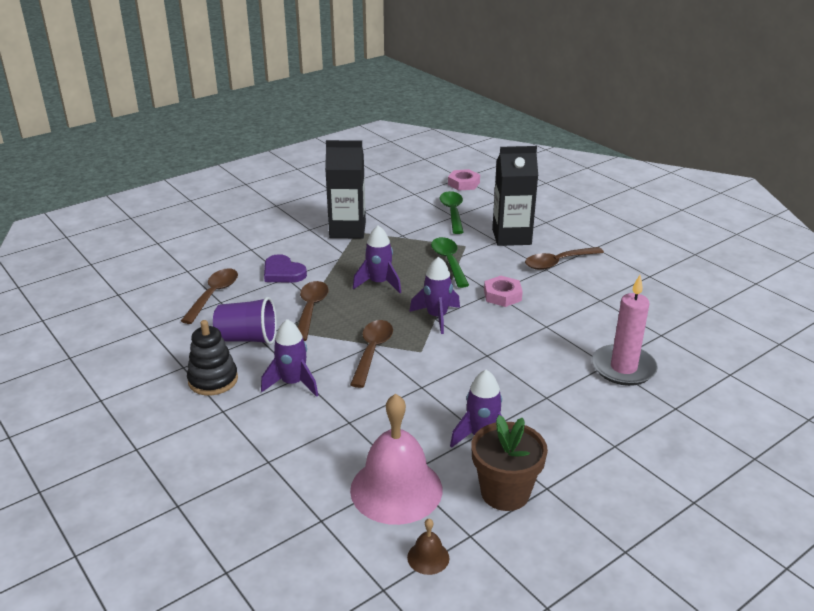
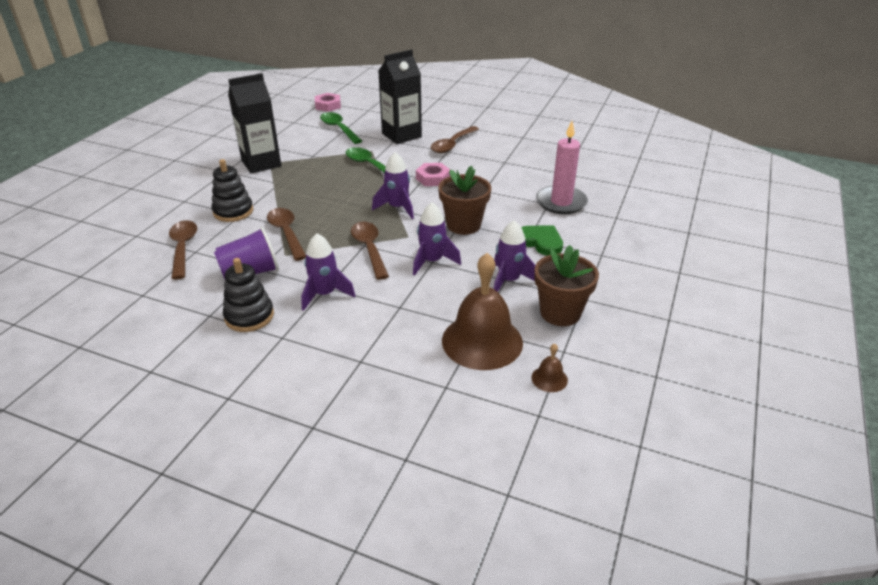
camera: 30 degrees left, 5 degrees up
purple heart [264,254,307,283] -> black stacking toy [212,159,253,222]
pink bell [350,394,442,525] -> brown bell [442,253,523,370]
purple rocket [353,225,401,293] -> purple rocket moved to [413,202,461,276]
none -> brown flower pot [438,166,491,235]
none -> green heart [521,225,563,256]

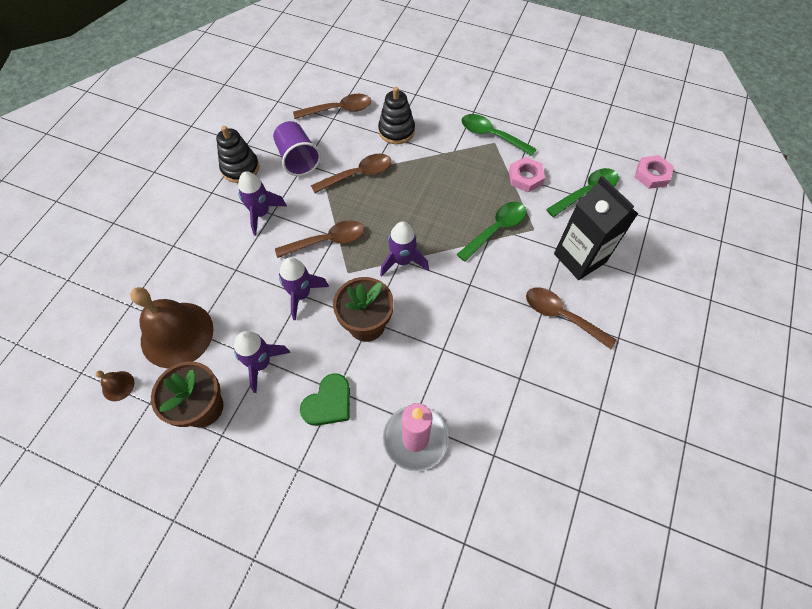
camera: 90 degrees right, 25 degrees up
black carton [228,73,281,174] -> green spoon [462,114,537,156]
pink nut [416,163,450,186] -> pink nut moved to [509,157,545,192]

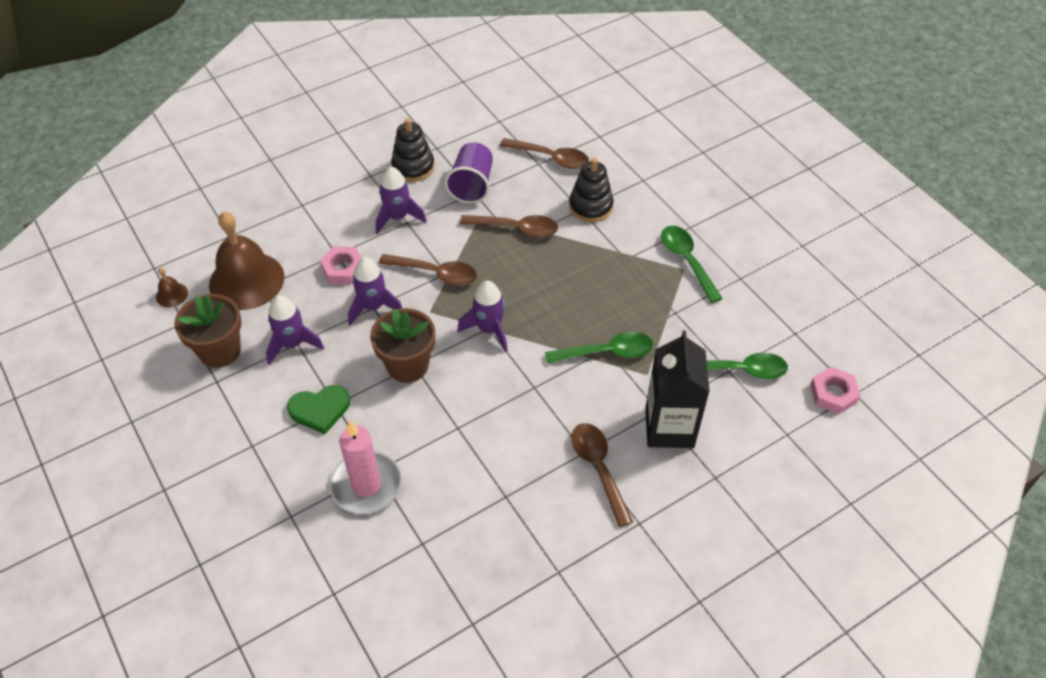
camera: 35 degrees right, 10 degrees down
pink nut [509,157,545,192] -> pink nut moved to [320,246,362,284]

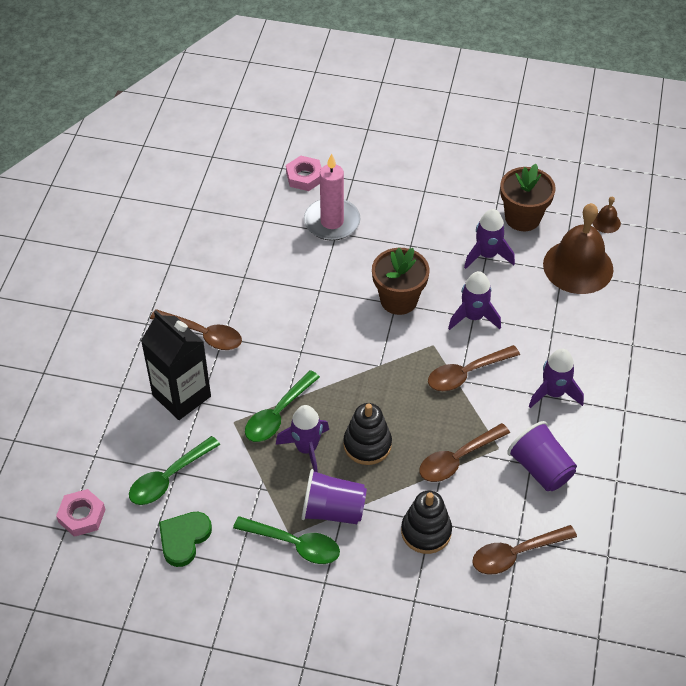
camera: 135 degrees right, 0 degrees up
green heart [287,385,350,434] -> green heart moved to [159,512,212,567]
pink nut [320,246,362,284] -> pink nut moved to [286,156,322,191]
black stacking toy [391,118,435,182] -> black stacking toy moved to [343,403,392,465]
purple rocket [457,281,508,352] -> purple rocket moved to [276,405,329,472]
none -> purple cup [302,469,367,524]

